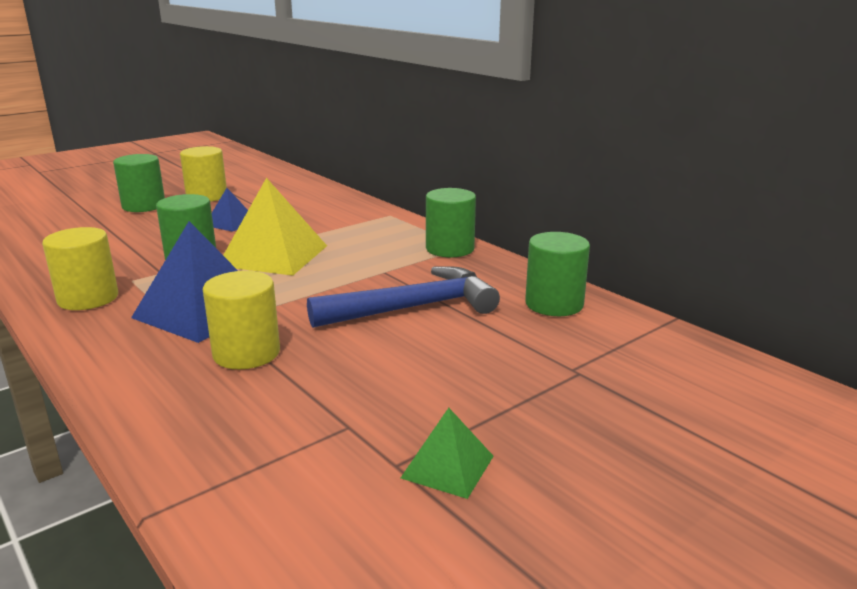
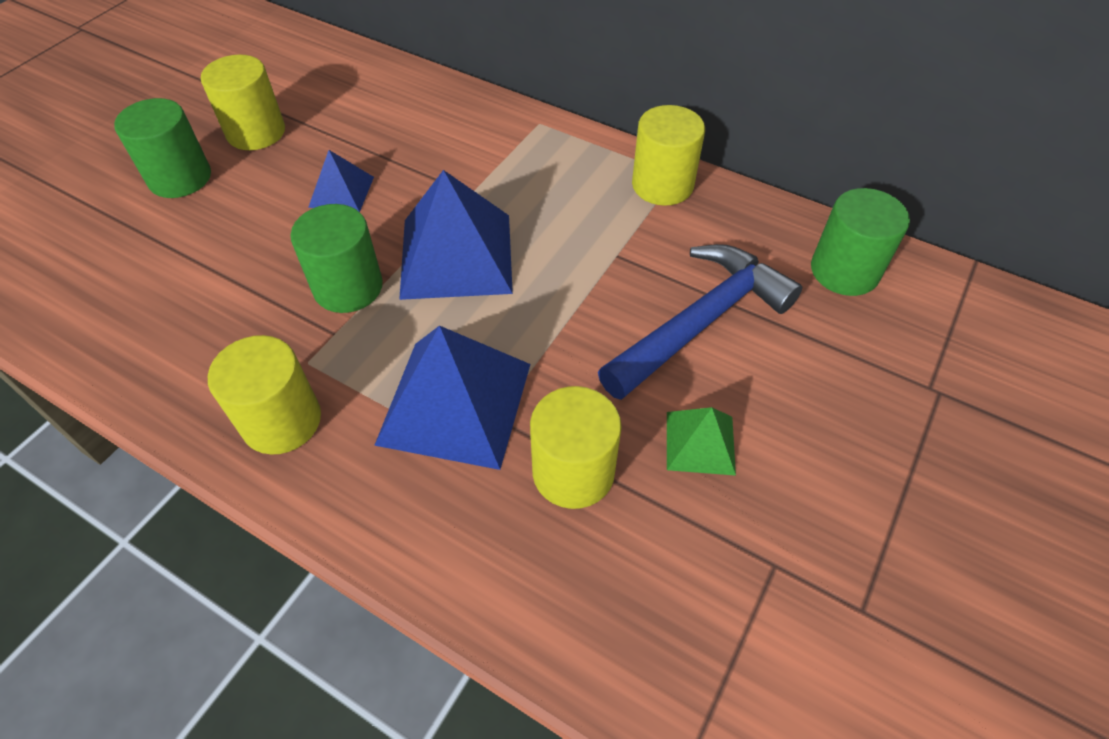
camera: 20 degrees left, 30 degrees up
yellow pyramid [223,178,327,276] -> blue pyramid [399,170,513,300]
green pyramid [401,408,494,499] -> green pyramid moved to [667,407,736,476]
green cylinder [426,188,476,257] -> yellow cylinder [632,105,705,206]

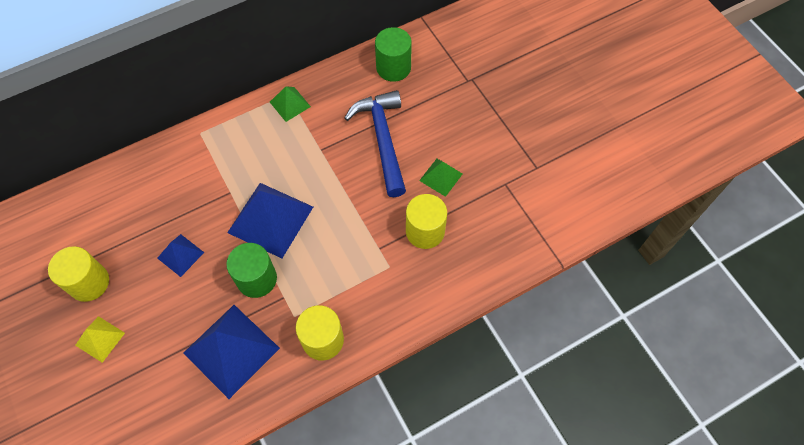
camera: 60 degrees left, 10 degrees up
green cylinder [114,98,211,198] -> yellow pyramid [75,316,125,363]
blue pyramid [374,325,530,470] -> blue pyramid moved to [183,305,280,399]
yellow cylinder [632,105,705,206] -> green pyramid [270,87,311,122]

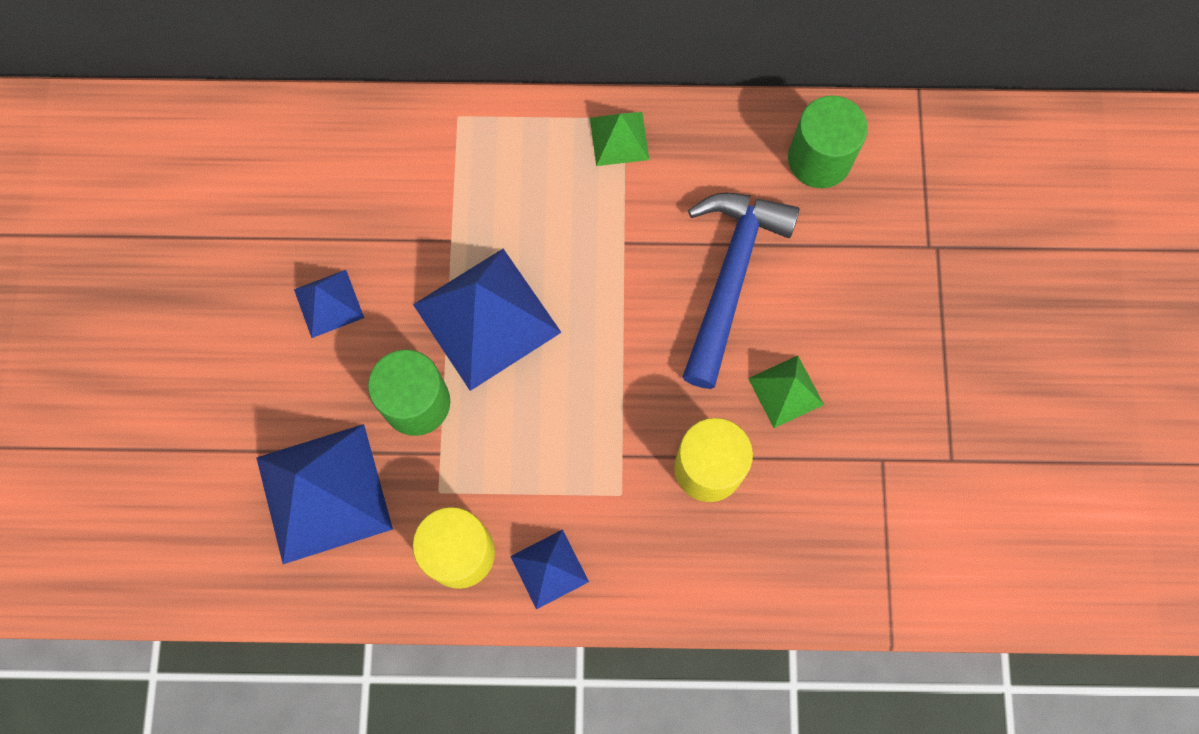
camera: 30 degrees right, 10 degrees up
yellow cylinder [48,246,109,302] -> none
yellow pyramid [75,316,125,363] -> none
none -> blue pyramid [510,529,589,610]

